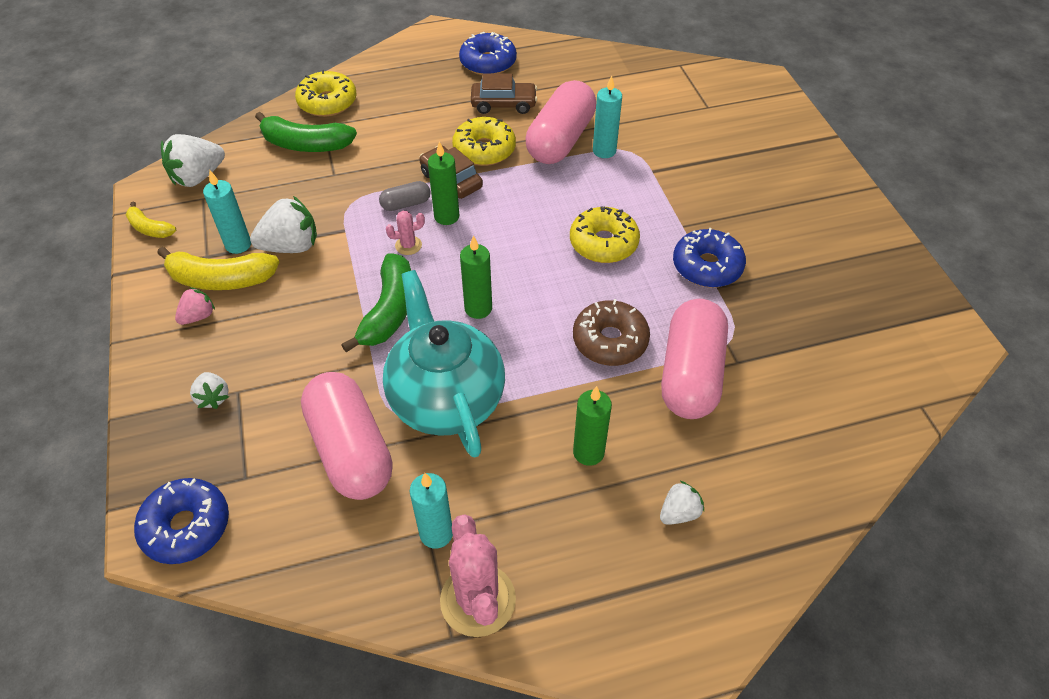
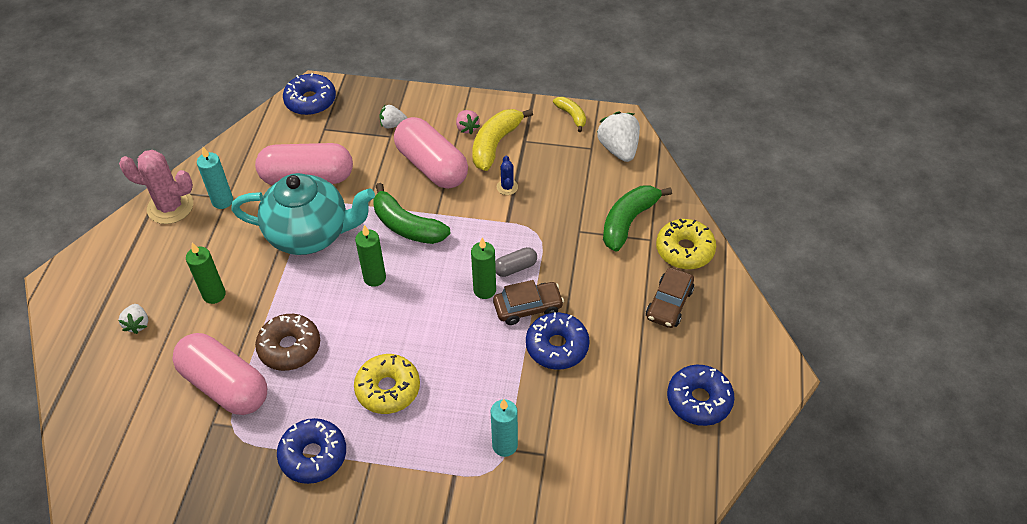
camera: 115 degrees right, 0 degrees up
yellow banana [126,202,176,238] -> yellow banana turned 90 degrees clockwise [553,97,586,132]
turquoise candle [203,170,251,254] -> none
white strawberry [250,196,317,253] -> blue cactus [497,156,518,195]
grey capsule [379,181,431,211] -> grey capsule turned 60 degrees clockwise [495,247,537,277]
pink cactus [386,211,425,255] -> none
yellow donut [452,117,516,166] -> blue donut [526,312,590,370]
brown car [471,73,537,114] -> brown car moved to [646,267,694,328]
pink capsule [525,80,596,164] -> pink capsule moved to [394,117,468,189]

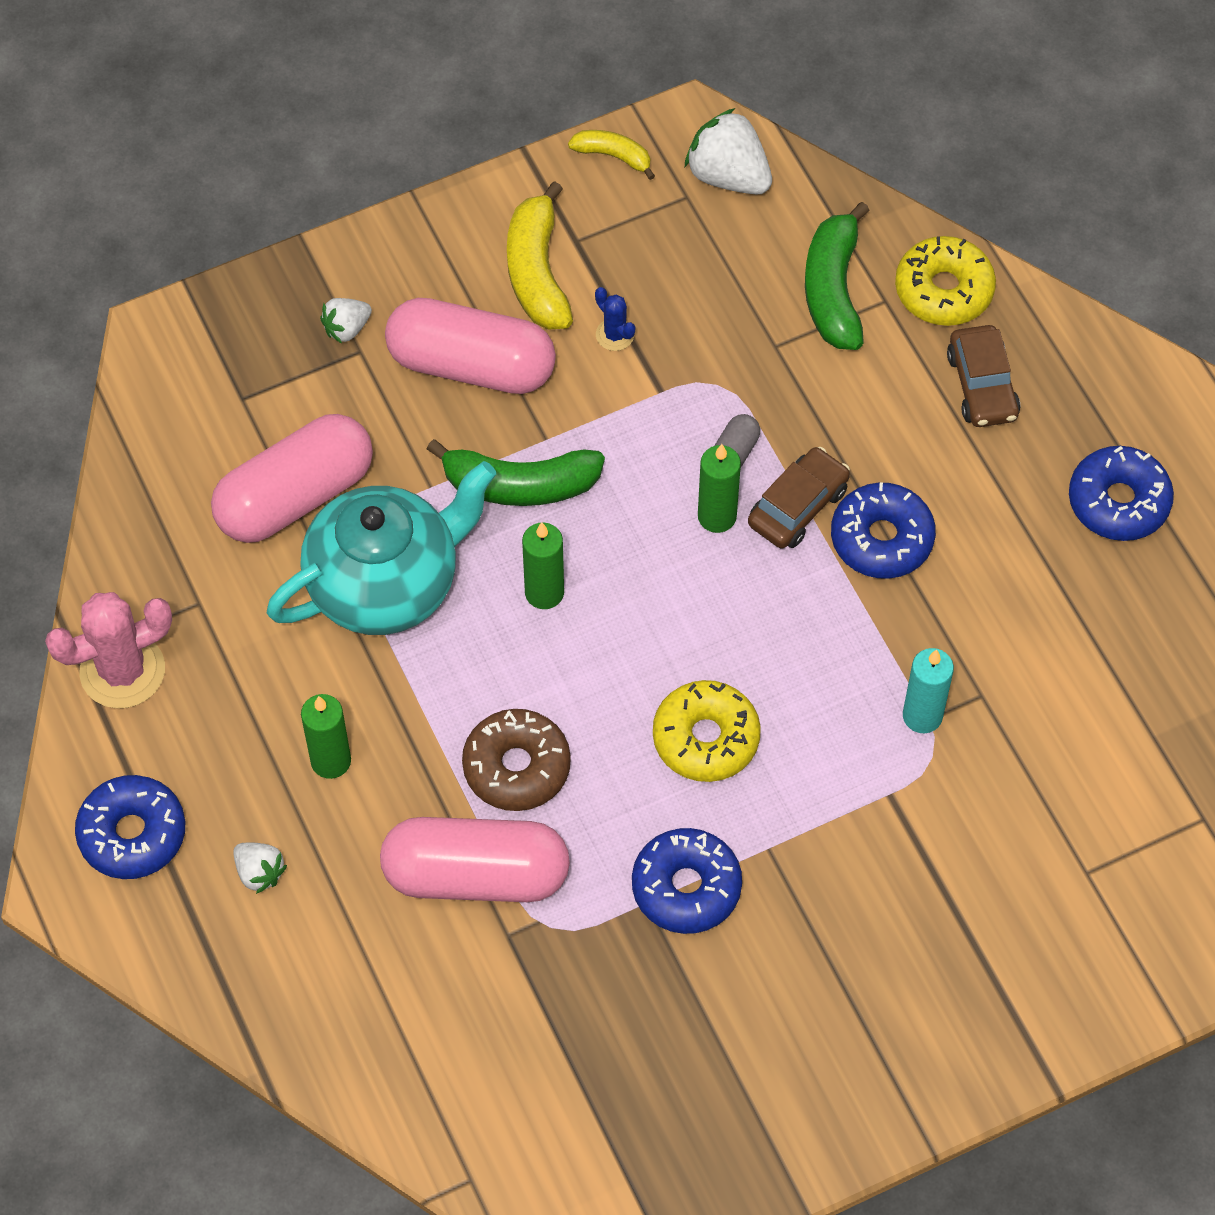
camera: 35 degrees left, 10 degrees up
turquoise candle [197,147,233,209] -> none
blue donut [283,73,336,115] -> blue donut moved to [75,775,185,879]
pink strawberry [456,110,480,134] -> none

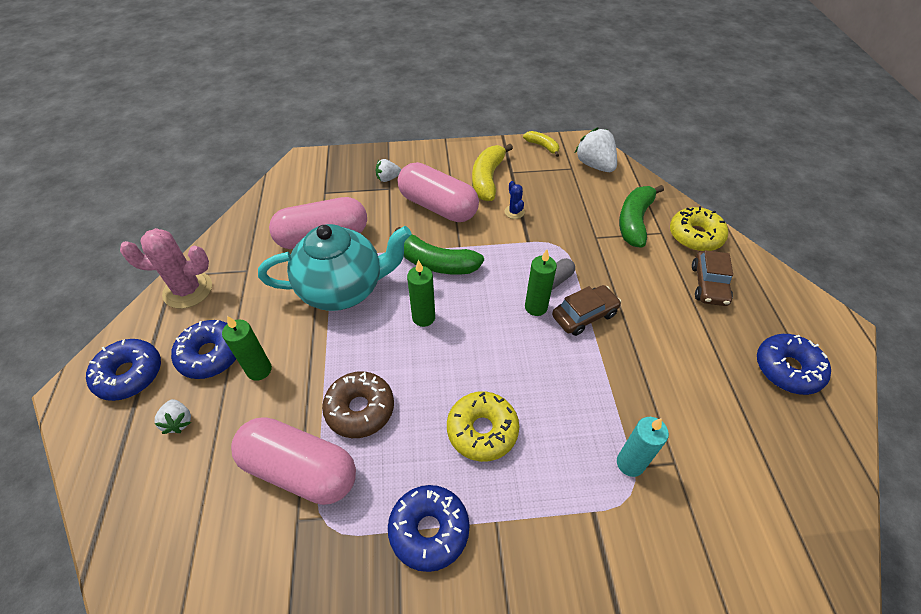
camera: 20 degrees right, 10 degrees down
blue donut [831,482,936,579] -> blue donut moved to [171,320,236,379]

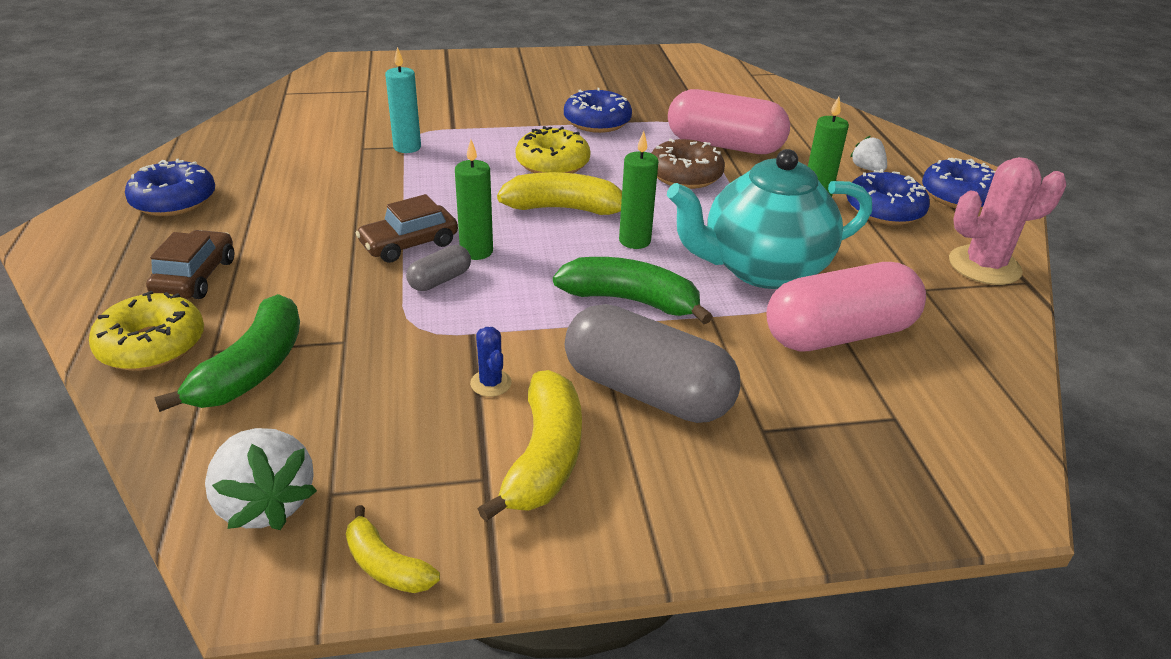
camera: 175 degrees right, 15 degrees down
white strawberry [376,159,402,182] -> none
pink capsule [398,162,479,222] -> grey capsule [565,304,740,423]
none -> yellow banana [497,172,622,215]

